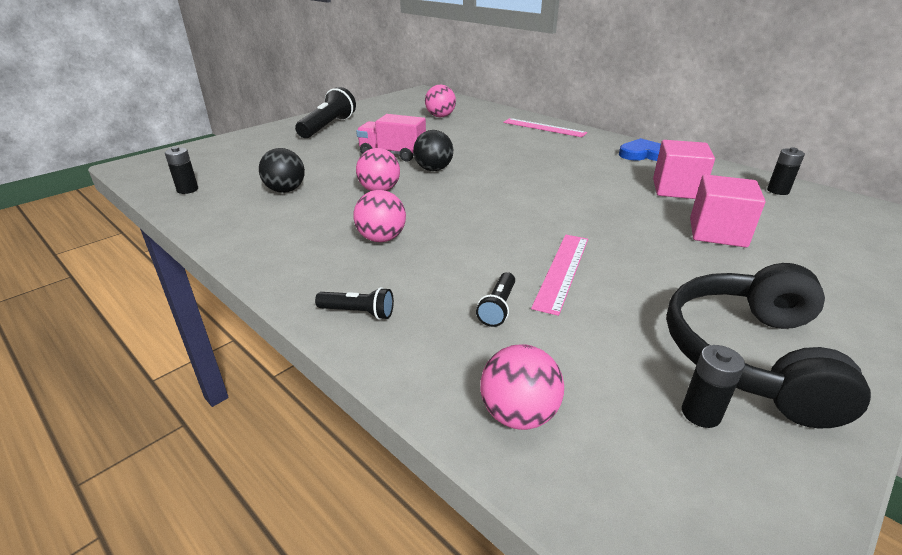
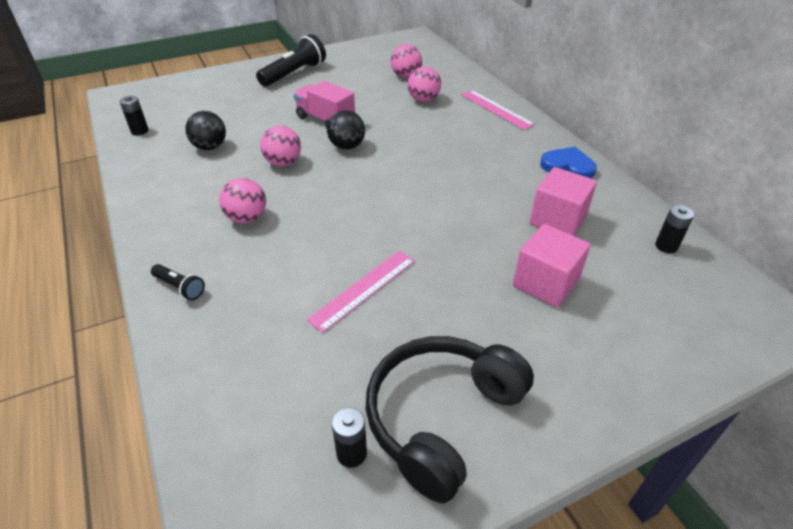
camera: 20 degrees right, 10 degrees up
black flashlight [476,272,515,327] -> none
pink ball [480,344,564,430] -> pink ball moved to [407,67,441,102]

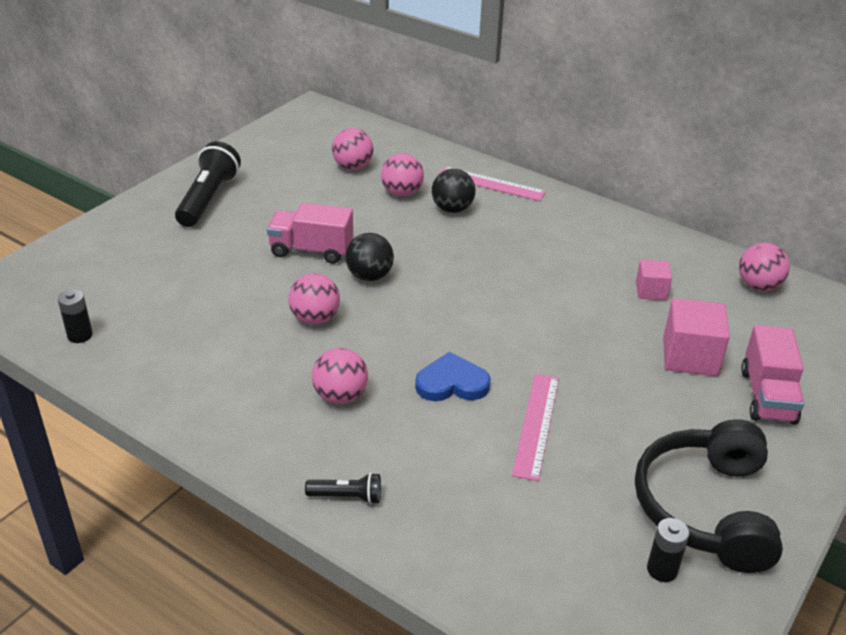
camera: 30 degrees left, 5 degrees down
black ball [185,111,226,150] -> black ball moved to [432,169,476,213]
pink cube [530,167,597,236] -> pink cube [636,259,672,300], size x0.59
blue heart [540,147,597,178] -> blue heart moved to [415,352,490,401]
black battery [655,205,694,253] -> pink ball [739,243,790,291]
none -> pink truck [741,325,804,424]

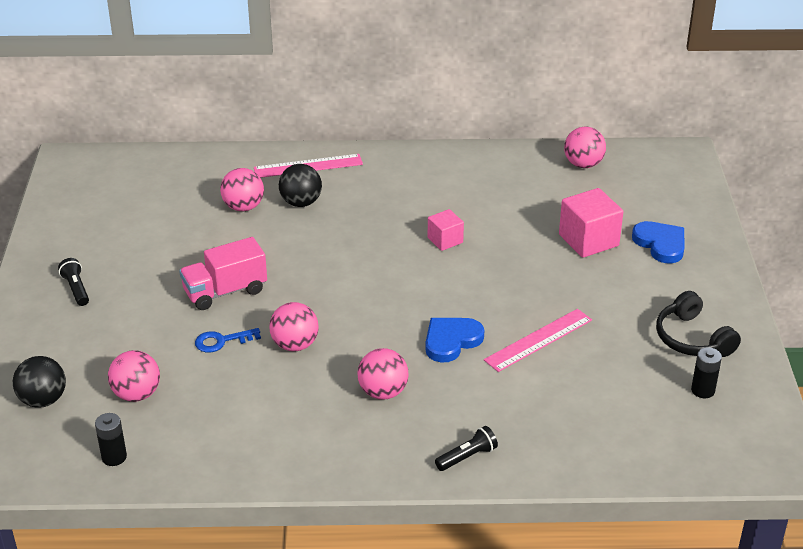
camera: 35 degrees left, 0 degrees up
black flashlight [175,141,241,227] -> black flashlight [58,258,89,306], size x0.50
pink ball [332,128,373,170] -> pink ball moved to [108,350,160,402]
black ball [345,233,394,281] -> black ball moved to [13,356,66,407]
pink ruler [512,374,559,481] -> pink ruler turned 75 degrees clockwise [484,309,592,372]
black headphones [635,419,783,573] -> black headphones [656,291,741,357], size x0.64
pink cube [636,259,672,300] -> pink cube moved to [428,209,464,251]
pink truck [741,325,804,424] -> blue heart [632,221,684,263]
none -> blue key [195,328,261,352]

